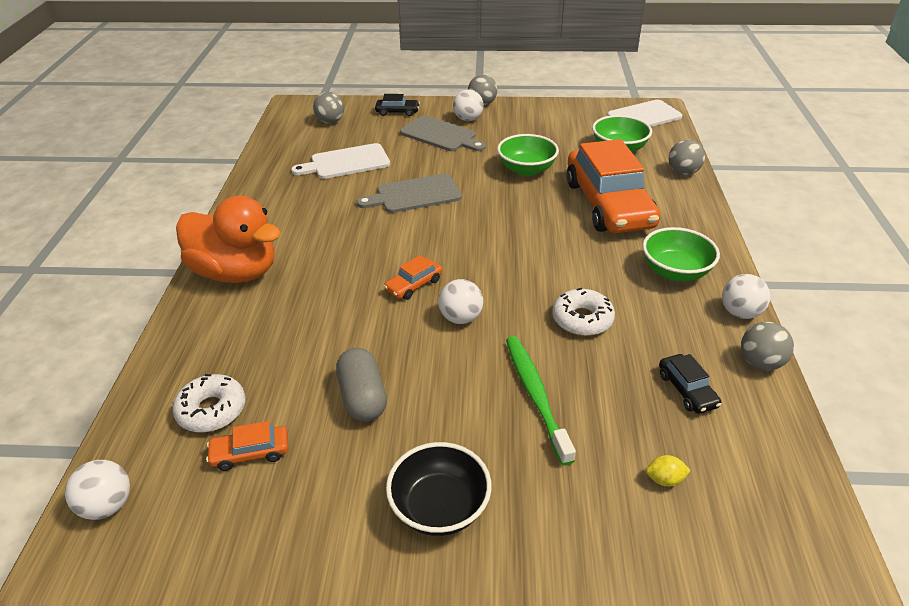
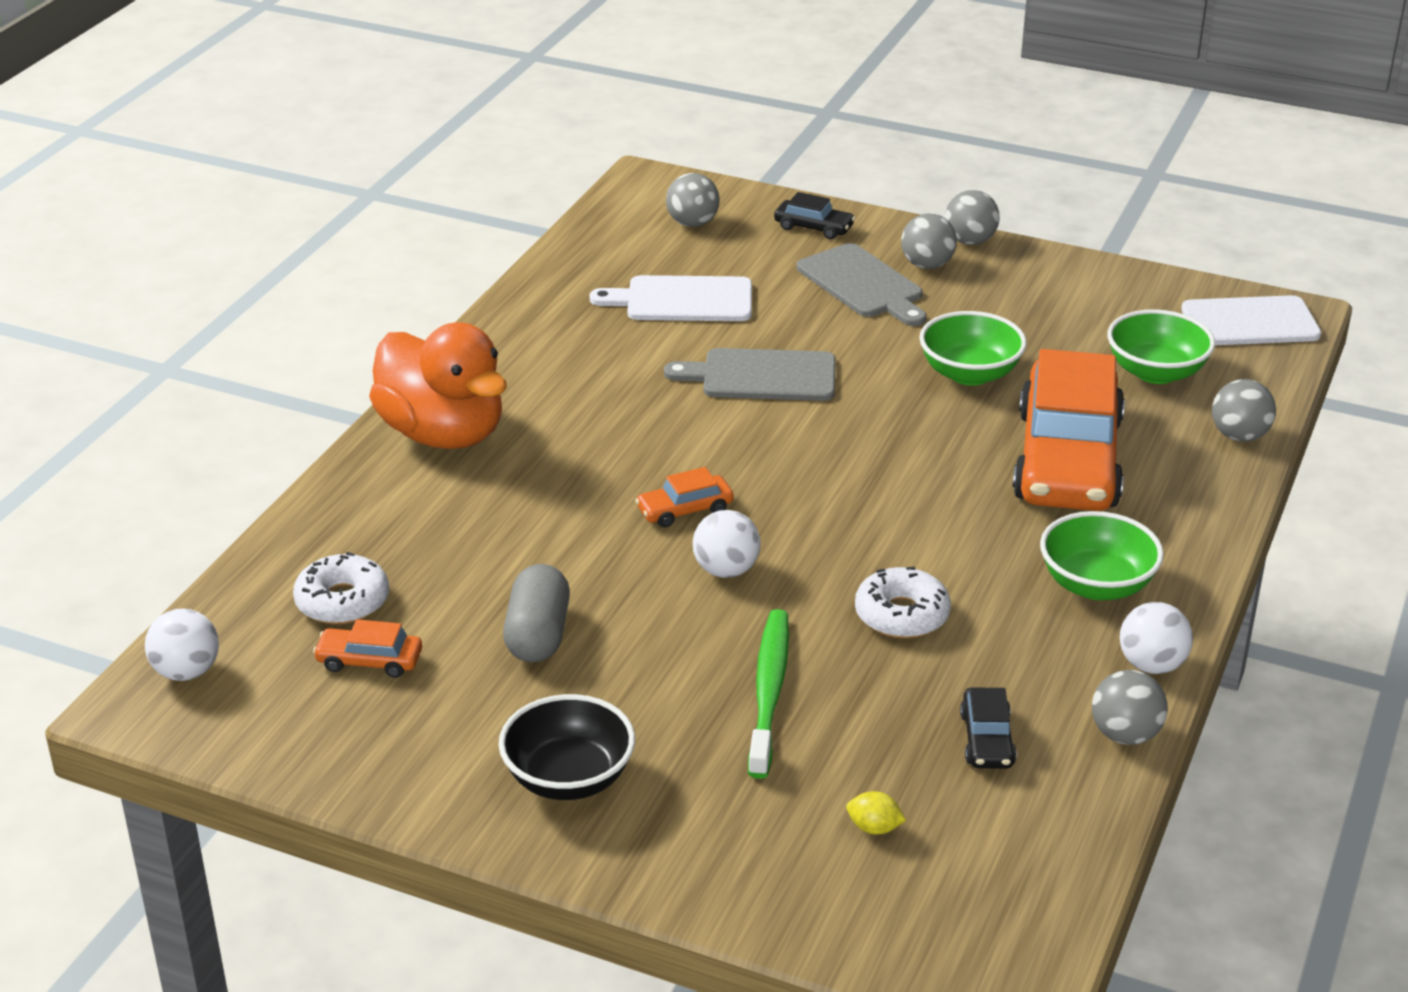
camera: 20 degrees right, 5 degrees down
white ball [453,89,484,121] -> grey ball [901,213,957,269]

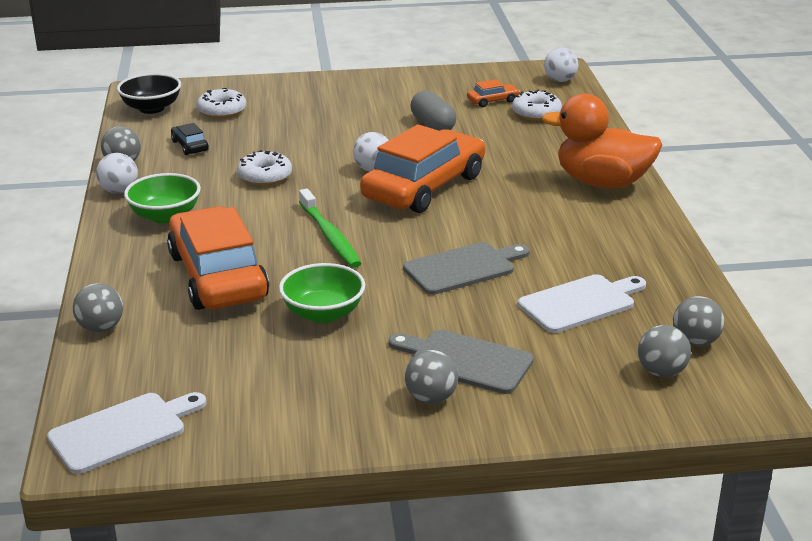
camera: 150 degrees right, 5 degrees down
black bowl [499,694,635,800] -> black bowl moved to [117,73,181,114]
orange car [635,467,734,527] -> orange car [360,124,485,213], size x2.48
green toothbrush [748,609,789,779] -> green toothbrush moved to [299,189,361,268]
black car [774,192,855,239] -> none
yellow lemon [846,791,906,835] -> white donut [196,88,246,119]
grey ball [945,190,1000,245] -> grey ball moved to [673,296,724,346]
green bowl [1107,309,1215,384] -> none

